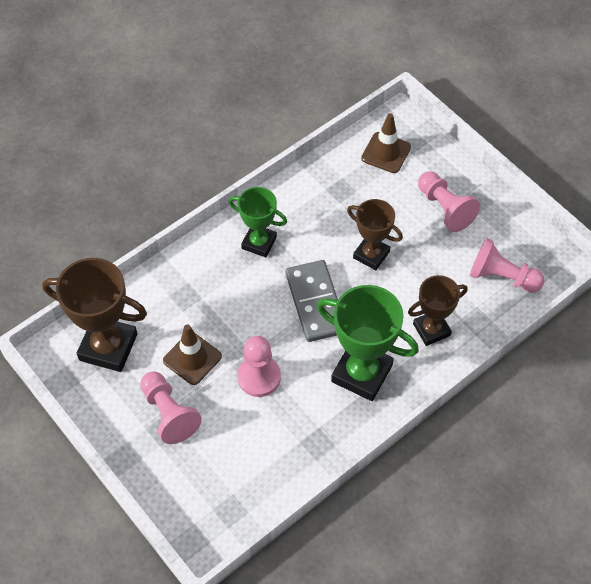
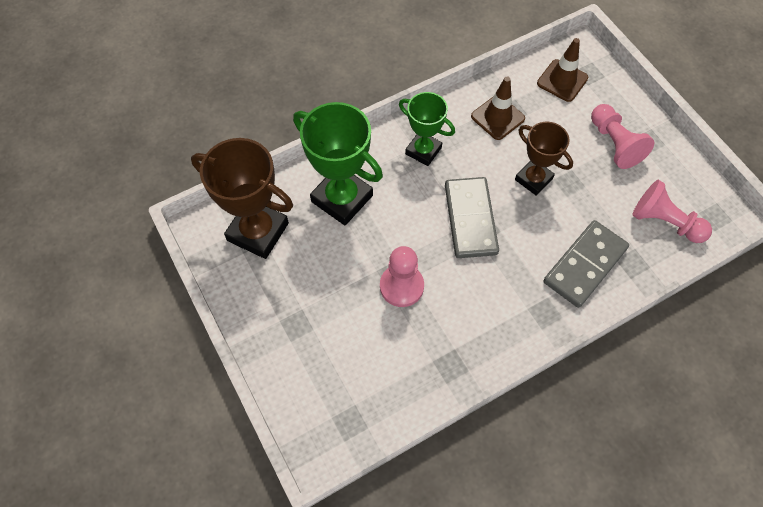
camera: 10 degrees right, 5 degrees up
pink pawn [140,371,202,444] -> none
brown traffic cone [163,325,222,385] -> brown traffic cone moved to [471,77,525,140]
green trophy [317,285,419,401] -> green trophy moved to [293,102,383,225]
brown trophy [408,275,468,346] -> grey domino [543,220,629,308]

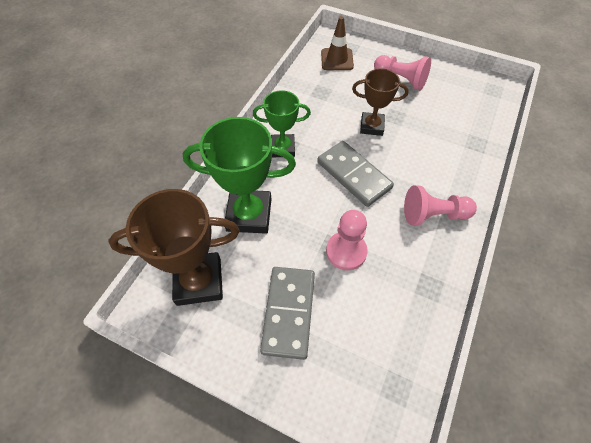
camera: 35 degrees left, 5 degrees down
brown traffic cone [471,77,525,140] -> none
grey domino [543,220,629,308] -> grey domino moved to [260,267,315,360]
pink pawn [632,180,712,243] -> pink pawn moved to [404,185,477,226]

